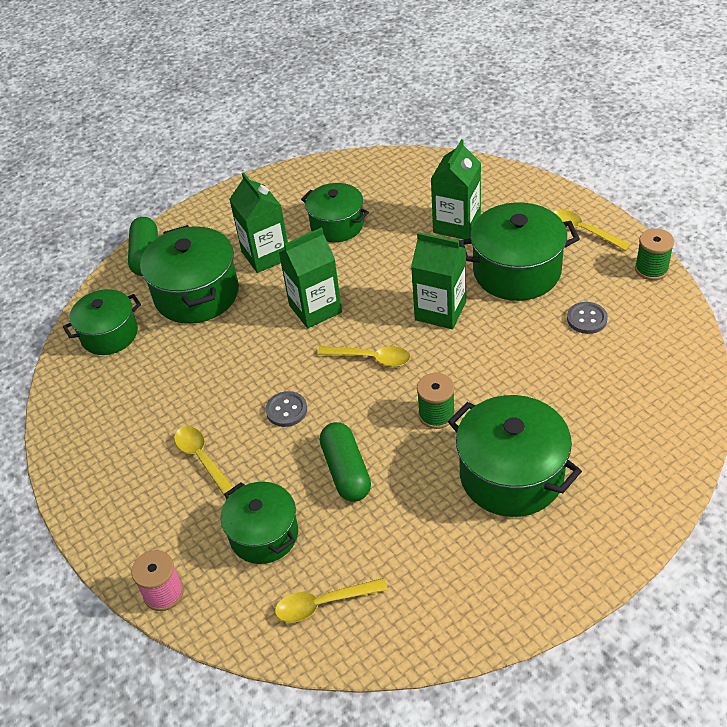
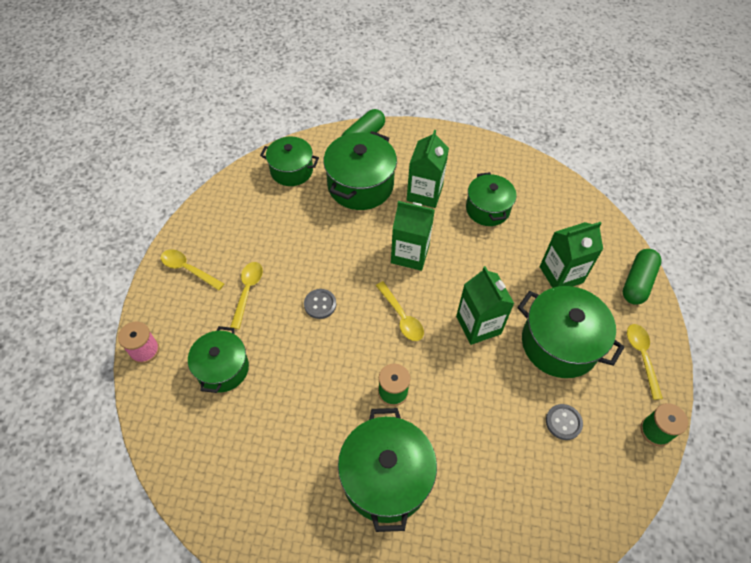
camera: 40 degrees right, 10 degrees up
yellow spoon [275,578,388,623] -> yellow spoon moved to [161,249,224,291]
green capsule [320,422,371,502] -> green capsule moved to [623,249,662,305]

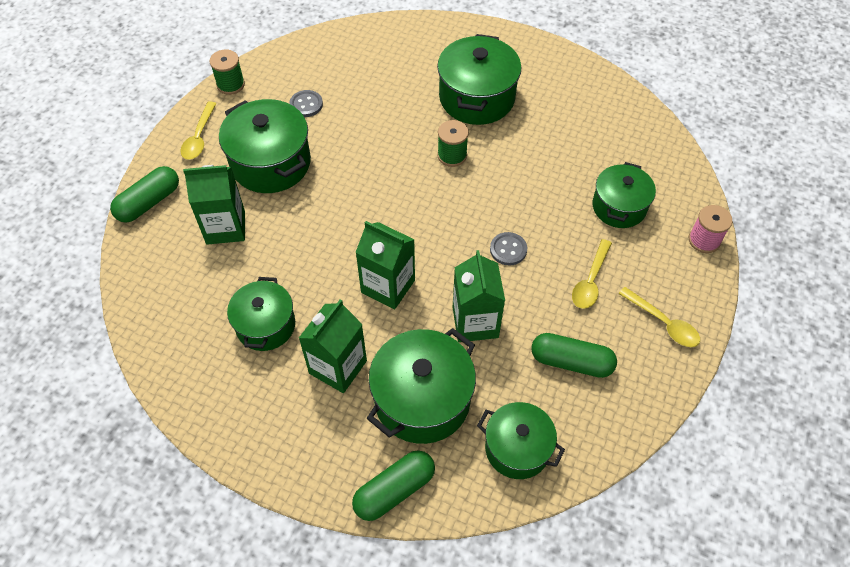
camera: 165 degrees left, 0 degrees up
yellow spoon [376,281,424,341] -> none
green carton [456,266,515,345] -> green carton moved to [453,250,505,342]
none -> green capsule [531,333,617,378]

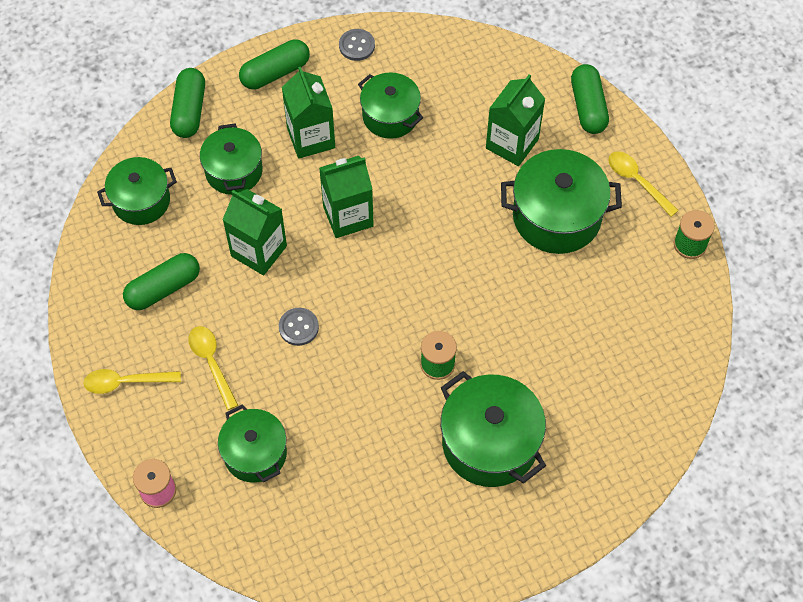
camera: 130 degrees right, 5 degrees up
grey button [289,90,323,117] -> grey button moved to [339,29,375,61]
green pot [367,328,476,444] -> green pot [200,124,263,195], size x0.66
none -> green capsule [239,39,310,90]

